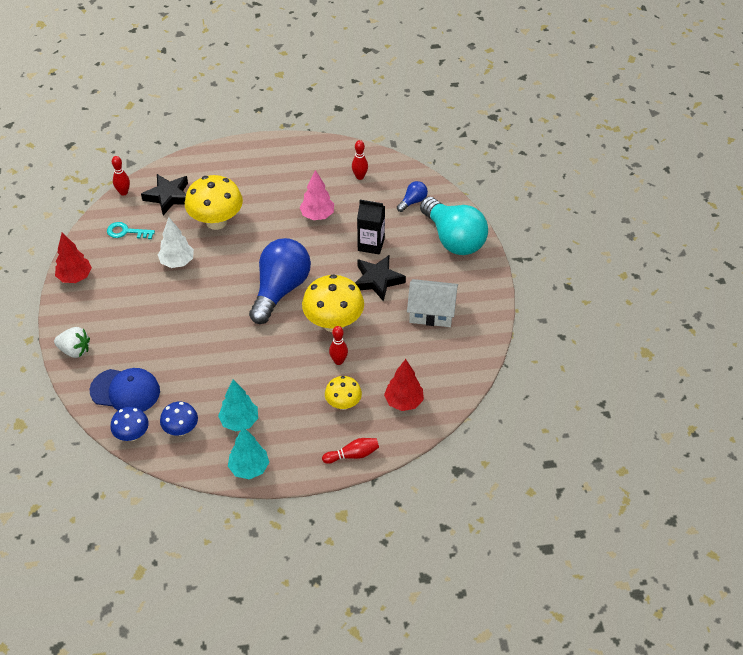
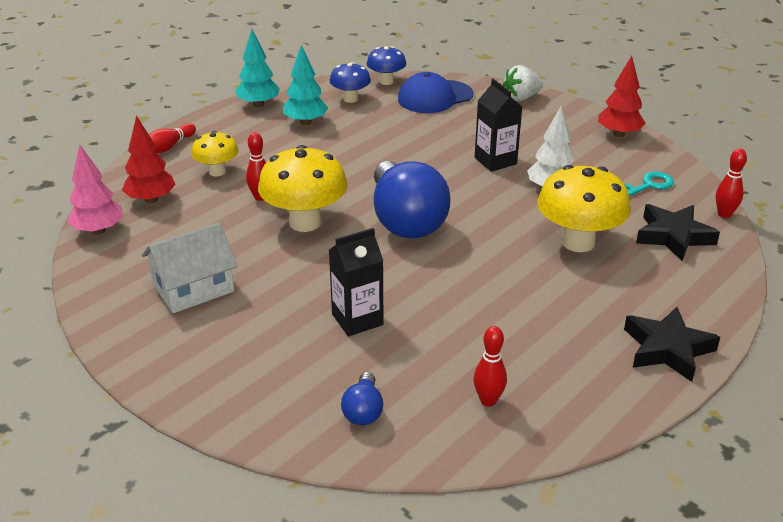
camera: 140 degrees right, 15 degrees down
pink tree [299,170,334,220] -> pink tree moved to [67,145,123,235]
black star [355,255,406,302] -> black star moved to [624,307,720,382]
turquoise light bulb [420,197,488,255] -> none
none -> black carton [475,79,522,172]

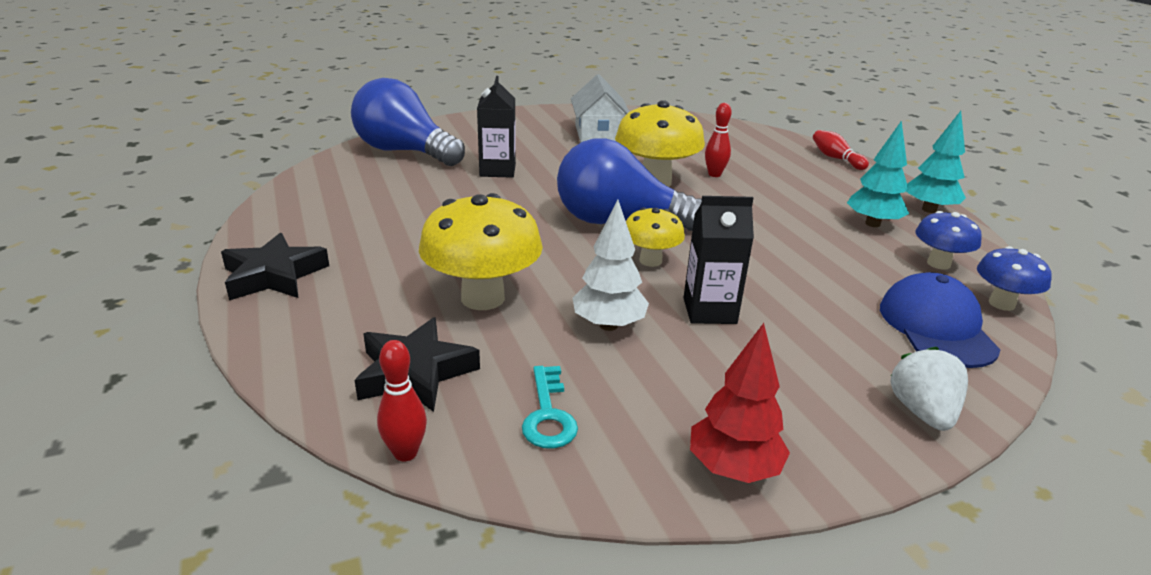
camera: 115 degrees right, 5 degrees down
pink tree [67,145,123,235] -> none
red tree [122,116,176,203] -> none
yellow mushroom [191,131,239,177] -> yellow mushroom moved to [626,207,685,267]
blue light bulb [341,372,383,426] -> blue light bulb [351,78,465,166], size x2.29
red bowling pin [474,326,507,406] -> none

